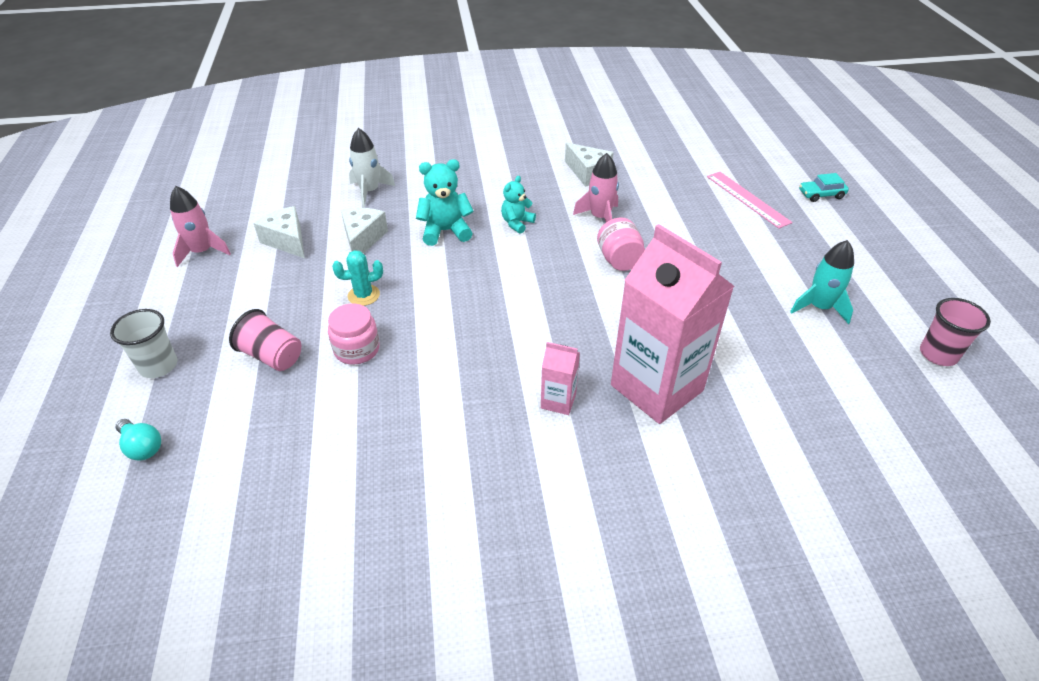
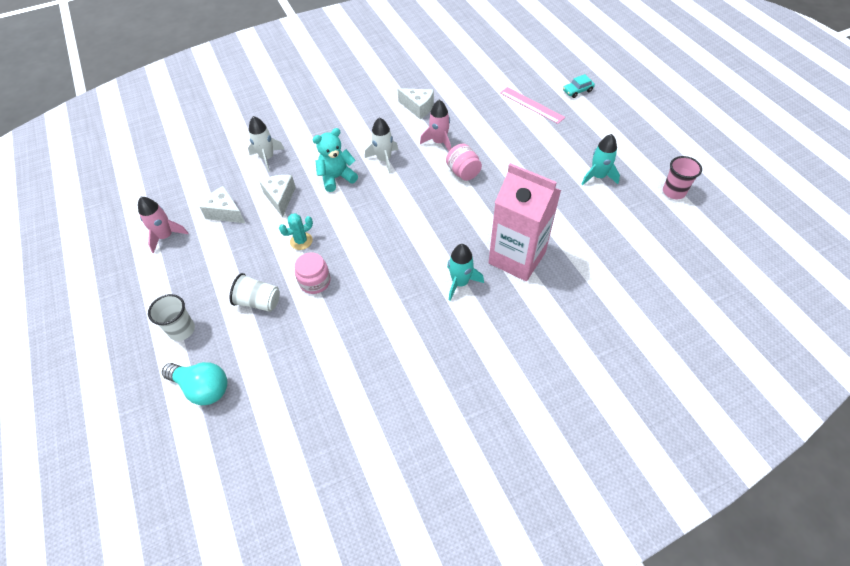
camera: 15 degrees left, 10 degrees up
turquoise light bulb [116,419,161,461] -> turquoise light bulb [162,362,227,405], size x1.66
pink cup [229,309,301,371] -> white cup [230,273,280,312]
turquoise teddy bear [501,176,536,234] -> white rocket [365,117,398,174]
pink carton [541,342,580,415] -> turquoise rocket [447,244,484,301]

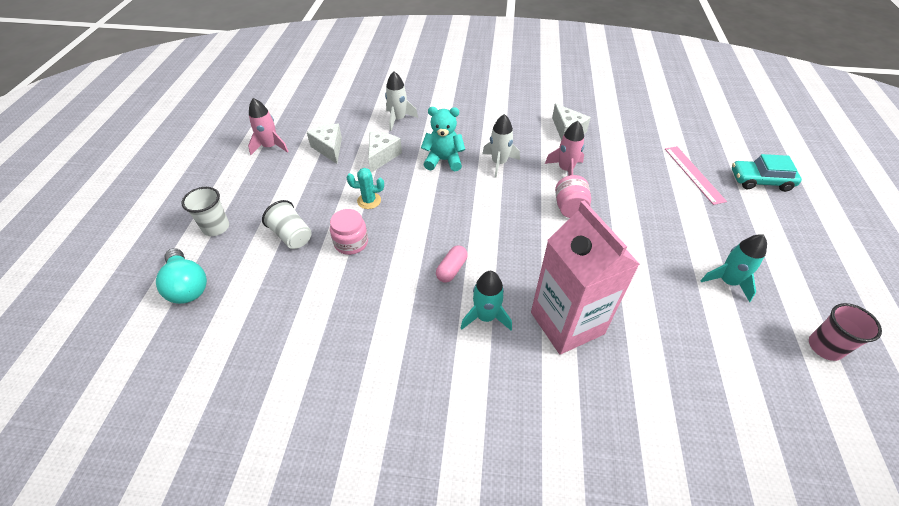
camera: 30 degrees right, 5 degrees down
turquoise car [563,74,595,98] -> turquoise car [732,154,802,192], size x1.56
none -> pink capsule [436,245,468,282]

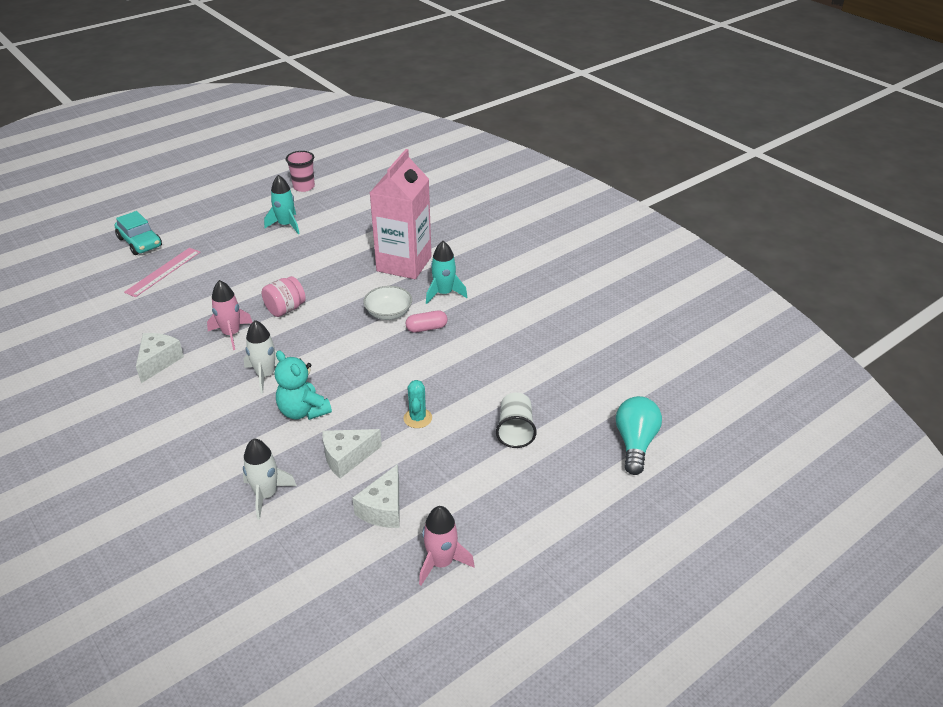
camera: 135 degrees left, 10 degrees down
white cup [182,187,229,236] -> none
pink jar [330,209,368,255] -> none
turquoise cactus [347,168,384,209] -> turquoise cactus turned 45 degrees clockwise [404,380,432,428]
none -> white bowl [363,286,412,320]

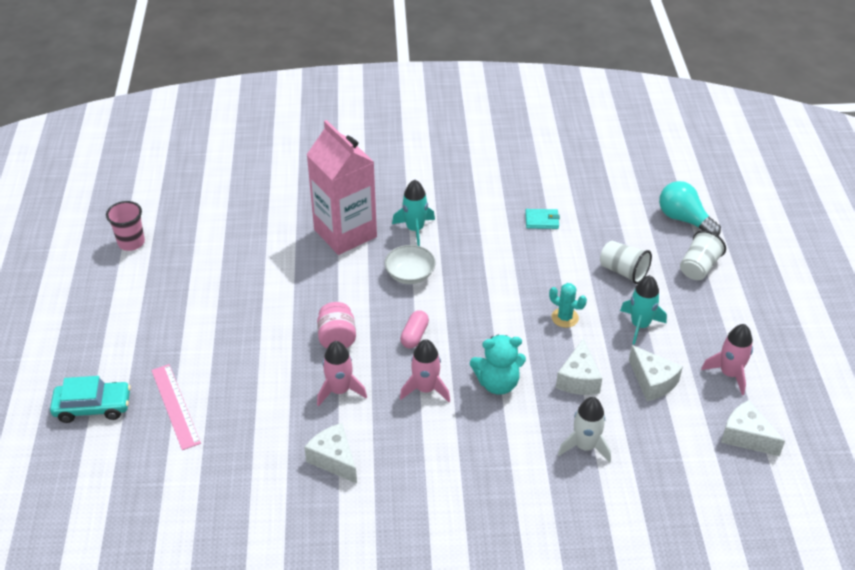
camera: 55 degrees left, 5 degrees up
white rocket [244,320,287,394] -> pink rocket [400,339,450,402]
turquoise rocket [264,175,300,234] -> turquoise rocket moved to [620,275,667,345]
pink capsule [406,310,448,333] -> pink capsule moved to [400,310,429,348]
none -> turquoise wallet [525,209,560,229]
none -> white cup [680,230,726,280]
none -> white cheese [721,400,785,456]

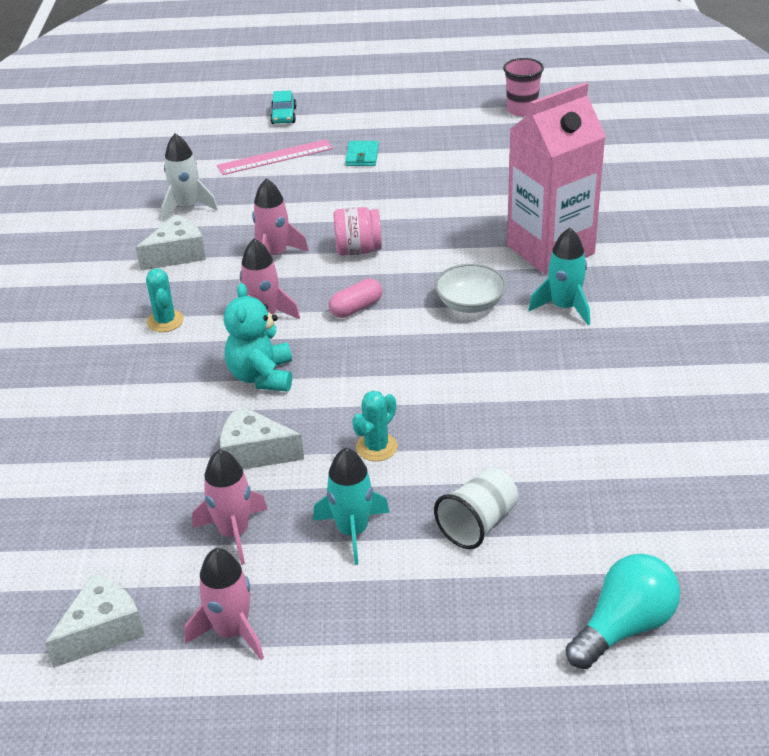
camera: 95 degrees right, 5 degrees down
turquoise car [50,376,131,423] -> turquoise car [270,90,296,124], size x0.64
pink capsule [400,310,429,348] -> pink capsule turned 60 degrees counterclockwise [329,278,382,318]
turquoise wallet [525,209,560,229] -> turquoise wallet moved to [345,141,379,166]
white rocket [558,397,611,463] -> white rocket moved to [161,133,218,221]
white cheese [629,345,683,401] -> pink rocket [192,449,268,565]
white cup [680,230,726,280] -> none
none -> turquoise cactus [146,269,184,332]

